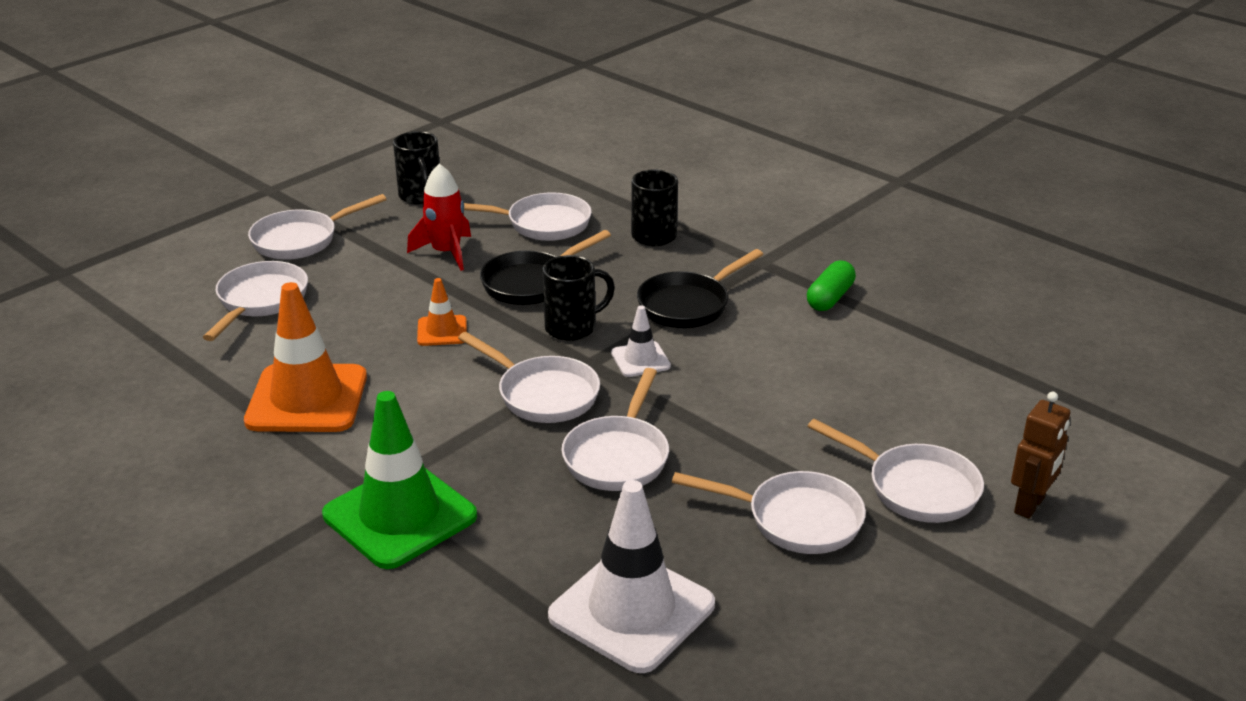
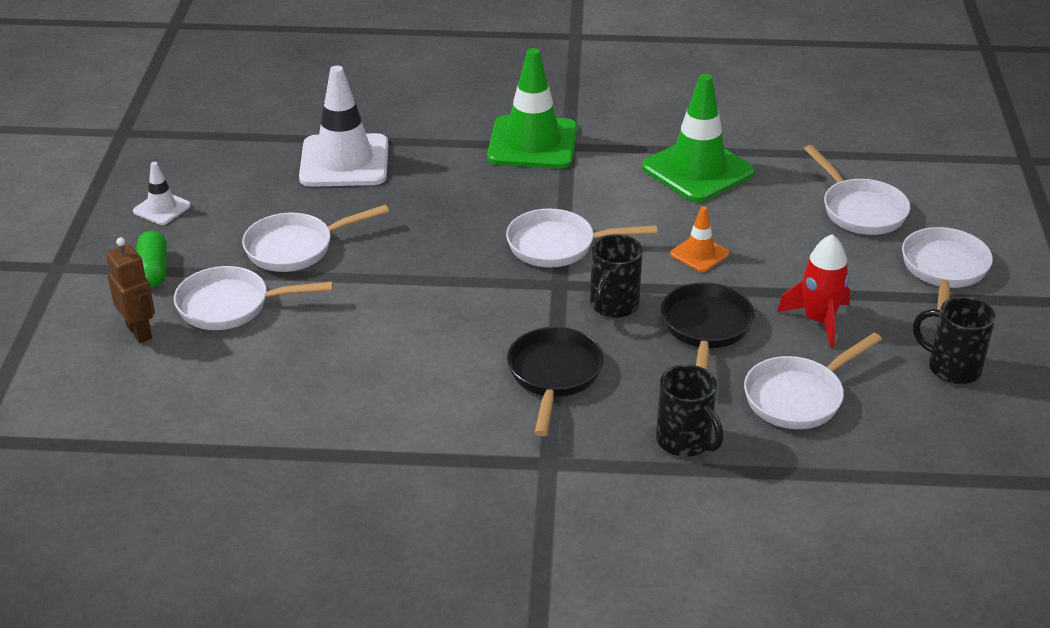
camera: 140 degrees right, 5 degrees up
orange traffic cone [244,282,367,432] -> green traffic cone [642,74,755,202]
white pan [562,368,669,491] -> none
white traffic cone [611,306,671,377] -> white traffic cone moved to [133,162,191,225]
green capsule [807,260,856,311] -> green capsule moved to [136,231,167,287]
brown robot [1011,391,1070,519] -> brown robot turned 150 degrees clockwise [106,237,155,343]

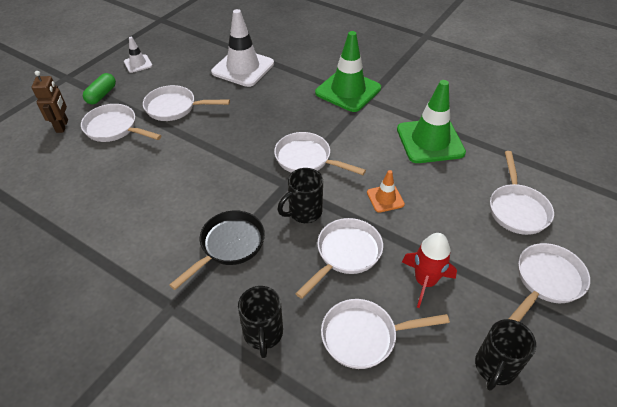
camera: 30 degrees right, 10 degrees up
black pan [661,282,755,370] -> white pan [295,218,383,299]
black mug [913,296,995,384] -> black mug turned 120 degrees counterclockwise [475,319,536,391]

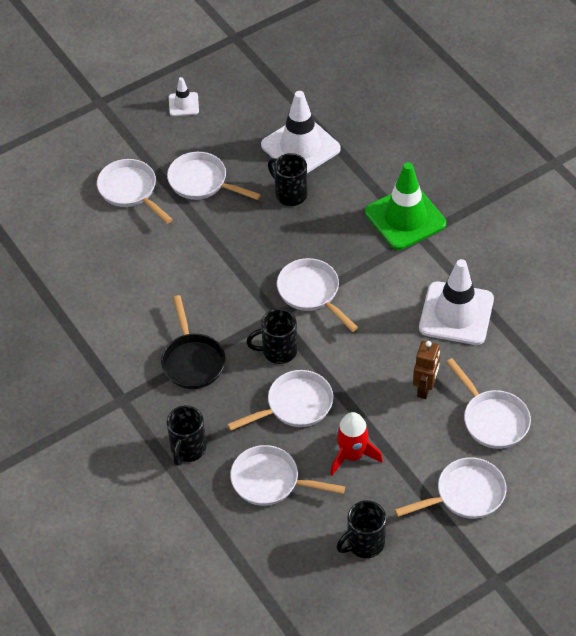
camera: 25 degrees right, 5 degrees up
brown robot [31,71,68,133] -> brown robot moved to [413,341,440,399]
green capsule [83,73,116,104] -> none
black pan [169,210,265,290] -> black pan turned 105 degrees clockwise [161,295,226,389]
orange traffic cone [367,170,405,213] -> none
green traffic cone [397,80,466,163] -> white traffic cone [419,259,494,345]
white pan [490,151,554,235] -> white pan turned 60 degrees counterclockwise [446,358,531,449]
none -> black mug [268,153,308,206]

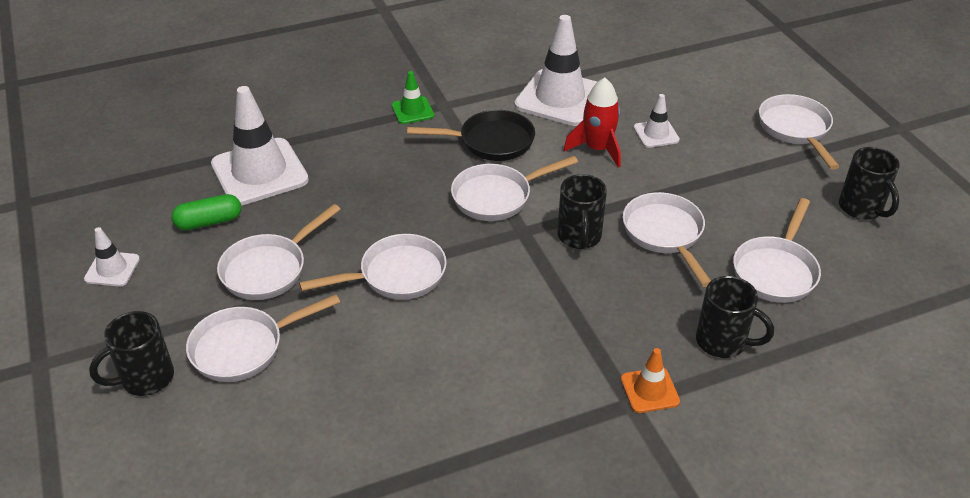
camera: 80 degrees left, 10 degrees down
black pan [161,295,226,389] -> black pan moved to [407,110,535,161]
black mug [268,153,308,206] -> black mug moved to [89,311,174,396]
red rocket [331,412,383,476] -> red rocket moved to [564,77,621,168]
green traffic cone [365,162,446,250] -> green traffic cone [392,71,434,124], size x0.49
brown robot [413,341,440,399] -> white traffic cone [633,94,680,148]
white pan [446,358,531,449] -> white pan moved to [299,234,447,300]
none -> green capsule [171,194,241,230]
none -> orange traffic cone [621,348,680,413]

